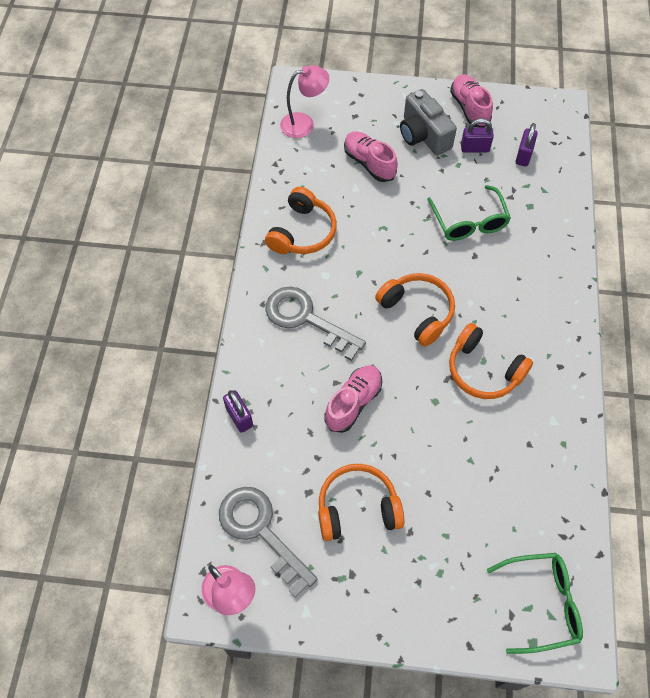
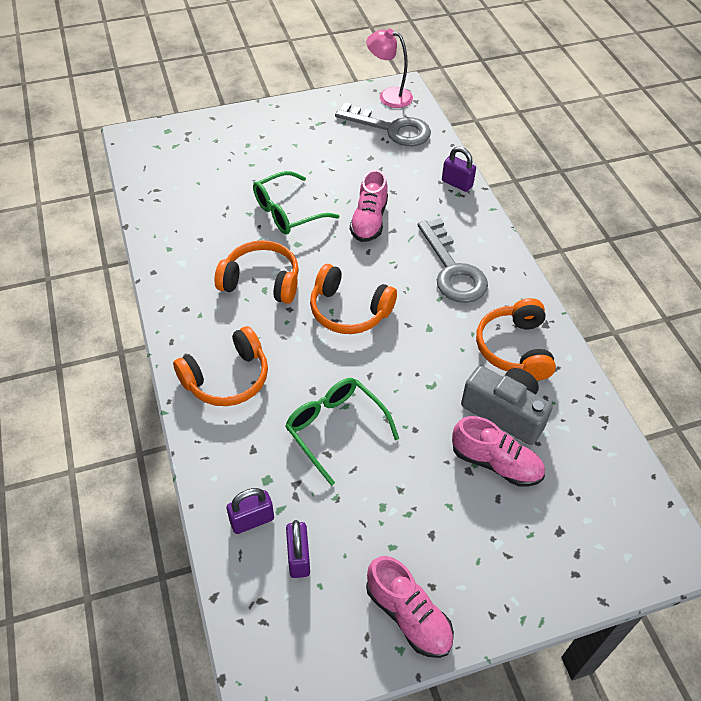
camera: 155 degrees right, 10 degrees down
grey key [265,286,366,361] -> grey key turned 60 degrees clockwise [418,218,488,303]
pink lamp [280,65,329,138] -> none
orange headphones [318,464,405,541] -> orange headphones moved to [173,326,268,406]
grey camera [400,89,457,156] -> grey camera moved to [461,365,553,445]
purple padlock [461,118,494,153] -> purple padlock moved to [227,488,274,534]
green glasses [487,553,583,654] -> green glasses moved to [253,171,339,234]

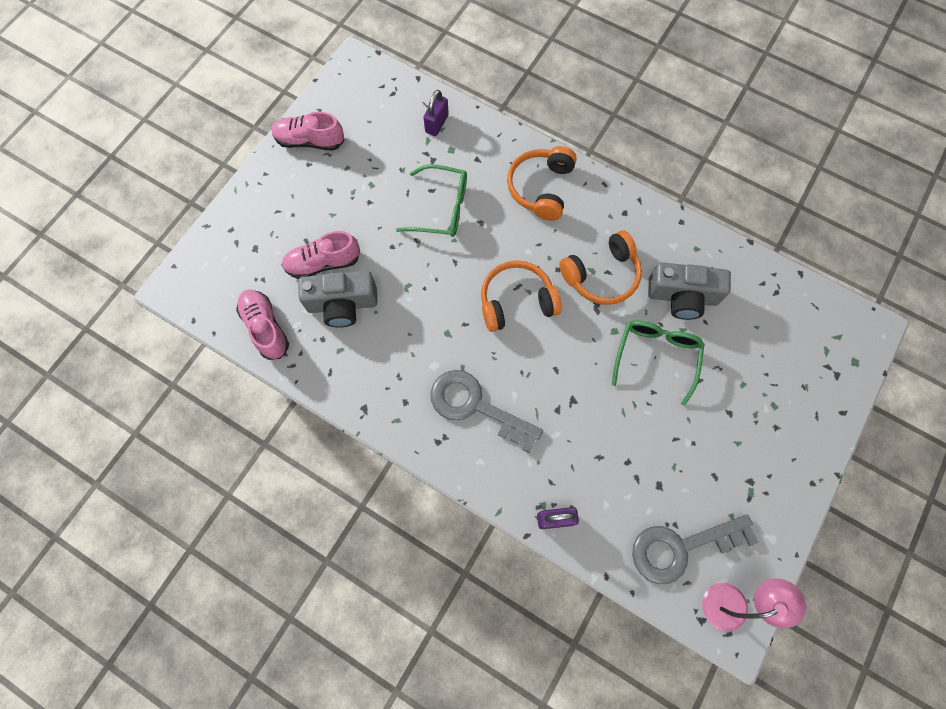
camera: 140 degrees right, 20 degrees up
purple padlock [286,520,310,578] -> none
pink shoe [350,169,388,242] -> pink shoe moved to [236,289,289,360]
orange headphones [476,298,556,381] -> none
none -> grey camera [648,262,731,320]

